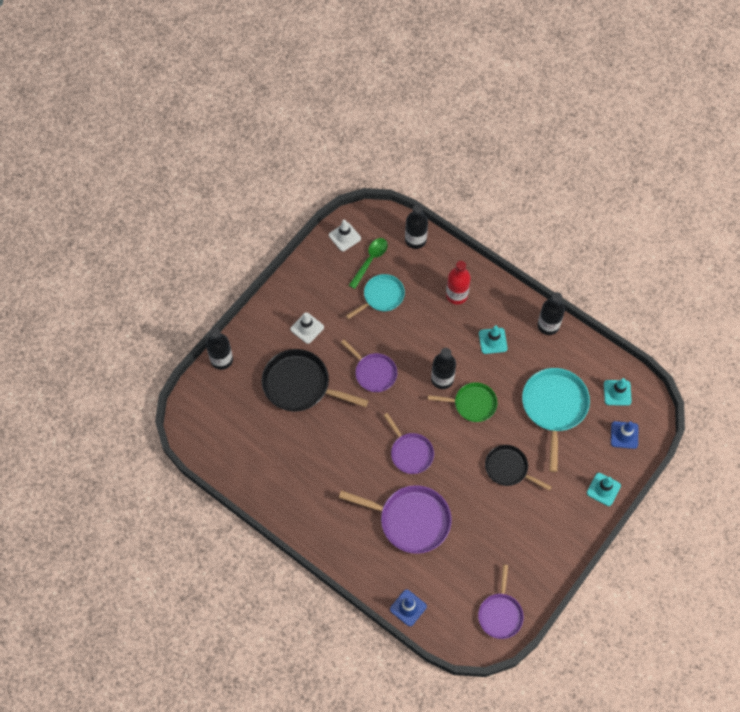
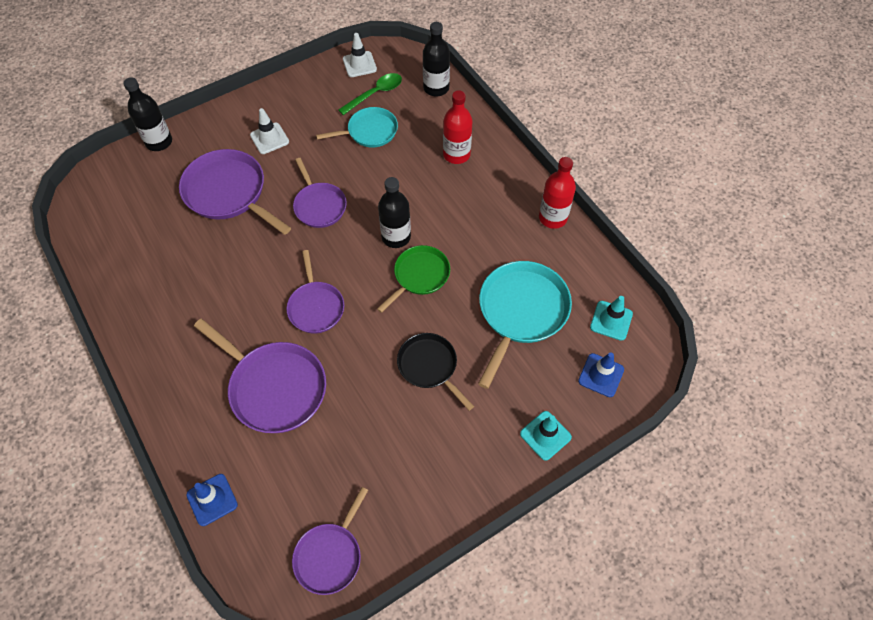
camera: 20 degrees right, 5 degrees down
black pan [262,349,368,412] -> purple pan [179,149,291,235]
green pan [428,382,497,422] -> green pan turned 75 degrees counterclockwise [377,245,450,313]
turquoise traffic cone [479,325,507,354] -> none
black bottle [538,292,565,335] -> red bottle [539,157,576,229]

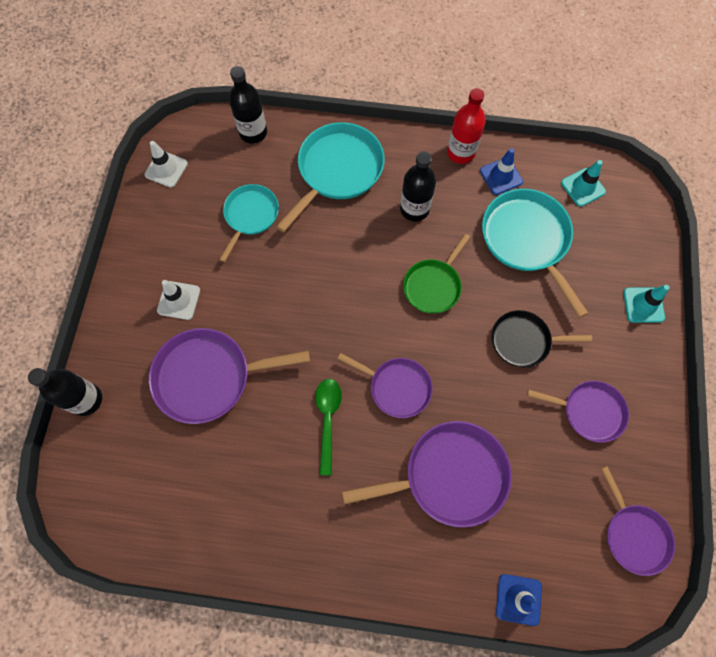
camera: 50 degrees left, 10 degrees up
purple pan [293,158,347,228] -> purple pan moved to [527,381,629,443]
green spoon [338,73,402,115] -> green spoon moved to [315,379,342,475]
green pan [377,245,450,313] -> green pan turned 135 degrees counterclockwise [403,233,470,314]
black bottle [378,177,411,248] -> black bottle moved to [400,151,436,222]
red bottle [443,90,472,164] -> turquoise pan [276,122,385,232]
blue traffic cone [578,352,624,397] -> blue traffic cone moved to [480,148,523,195]

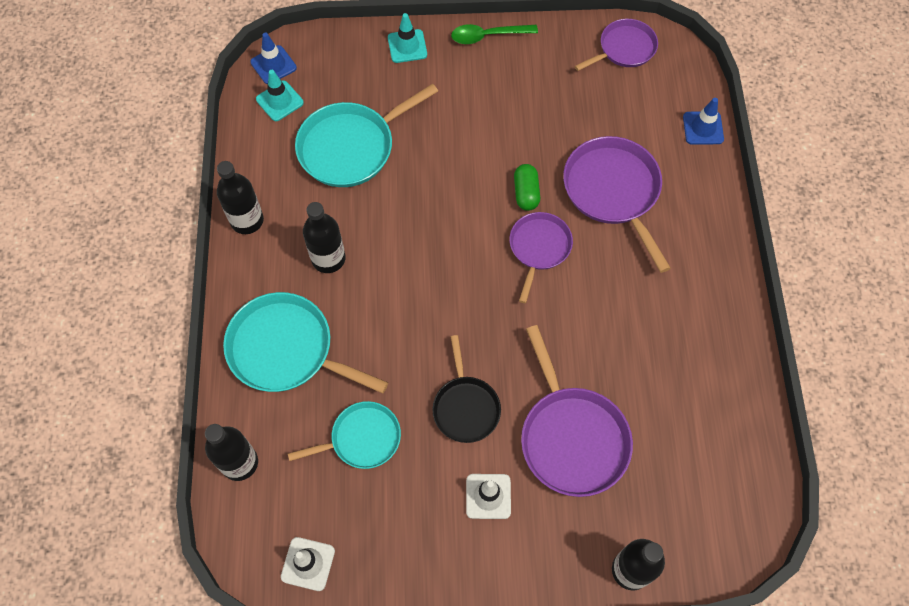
camera: 100 degrees left, 5 degrees down
turquoise pan [219,184,279,262] -> turquoise pan turned 150 degrees clockwise [288,401,401,469]
green spoon [315,379,342,475] -> green spoon moved to [451,24,538,44]
green pan [403,233,470,314] -> none
red bottle [447,88,486,164] -> black bottle [217,161,264,234]
blue traffic cone [480,148,523,195] -> blue traffic cone moved to [250,33,297,84]
black pan [492,310,592,368] -> black pan moved to [433,335,501,443]
purple pan [527,381,629,443] -> none
none -> green capsule [514,164,540,211]

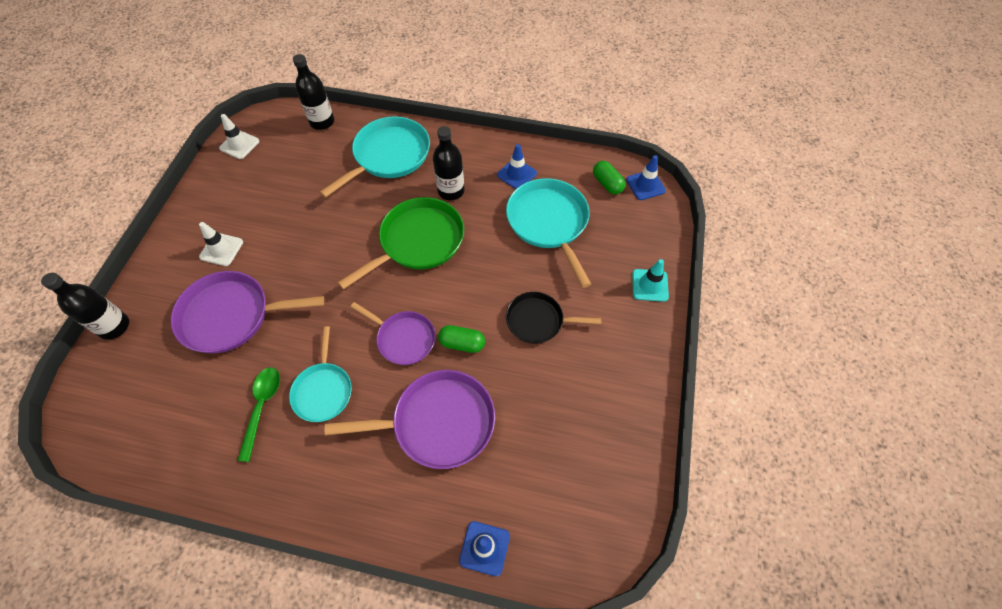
camera: 105 degrees right, 5 degrees down
black bottle [217,161,264,234] -> none
turquoise traffic cone [256,70,304,121] -> green capsule [593,161,626,194]
turquoise pan [288,401,401,469] -> turquoise pan moved to [289,326,352,422]
black pan [433,335,501,443] -> black pan moved to [506,292,601,344]
green spoon [451,24,538,44] -> green spoon moved to [237,367,280,462]
purple pan [575,19,658,71] -> none
none -> green pan [338,197,464,290]
none -> blue traffic cone [497,144,537,189]

